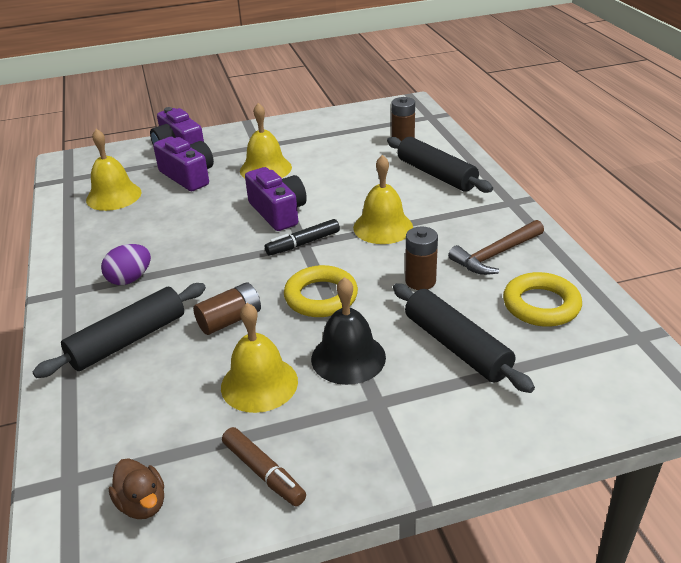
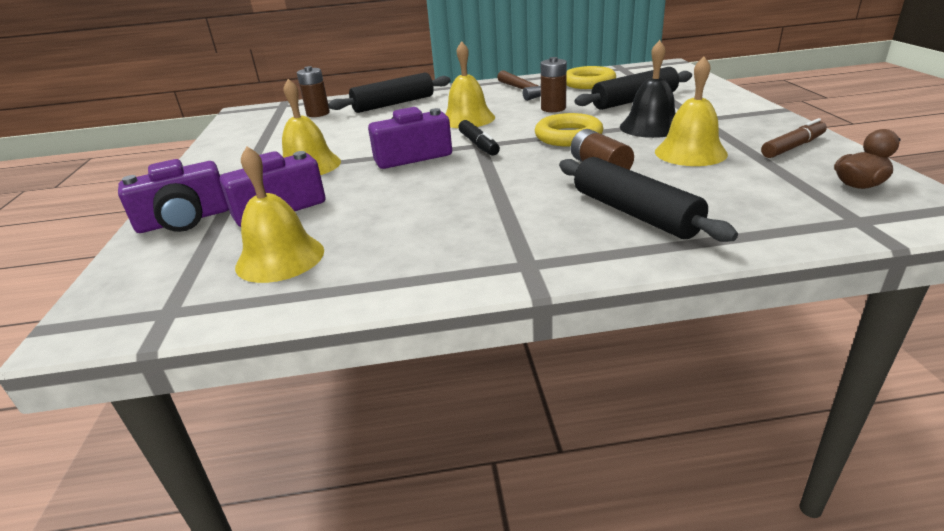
camera: 80 degrees left, 5 degrees down
purple egg [101,244,151,285] -> none

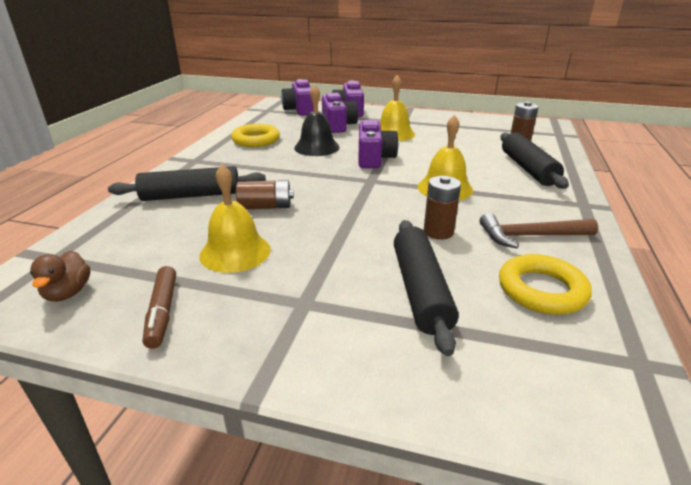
camera: 110 degrees right, 0 degrees up
yellow bell [235,146,324,283] -> none
black marker [458,120,500,156] -> none
yellow ring [535,113,603,146] -> yellow ring moved to [231,124,280,147]
black bell [620,40,676,138] -> black bell moved to [294,85,340,156]
none -> purple camera [281,79,313,116]

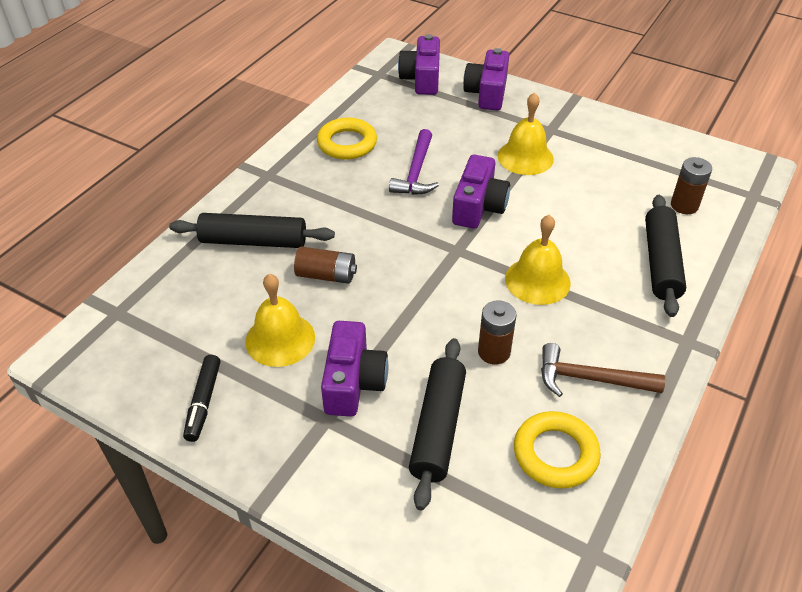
camera: 15 degrees right, 15 degrees up
brown duck [30,251,90,302] -> none
brown marker [143,266,176,349] -> black marker [183,355,220,442]
black bell [294,85,340,156] -> purple hammer [389,129,439,195]
purple camera [322,93,358,133] -> purple camera moved to [321,321,388,417]

